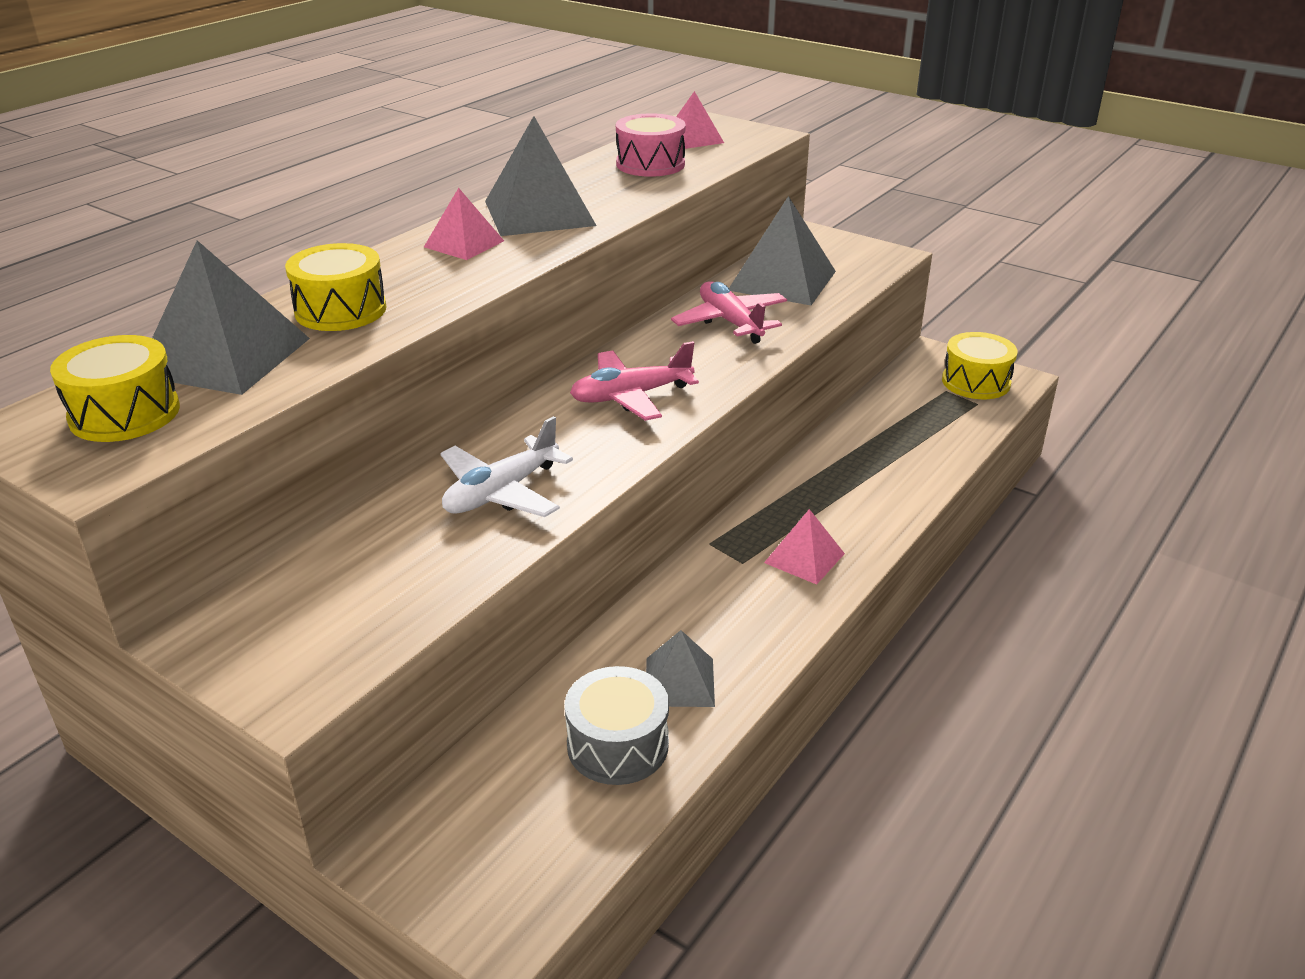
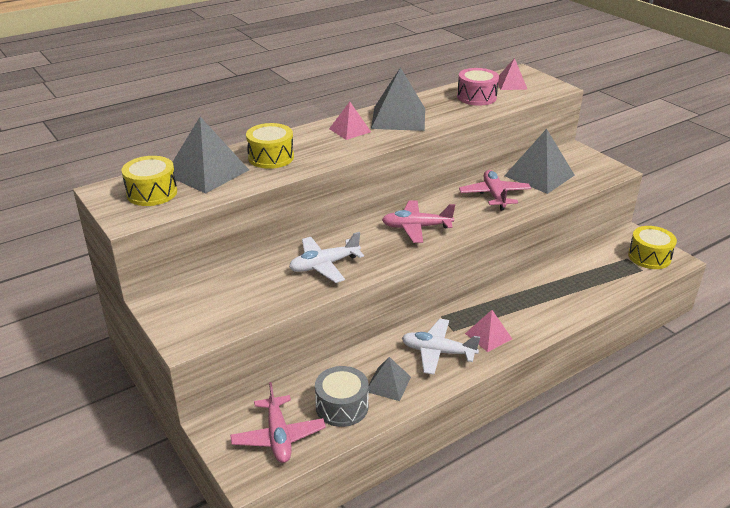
camera: 20 degrees right, 0 degrees up
none -> pink plane [230,382,326,463]
none -> white plane [402,318,480,375]

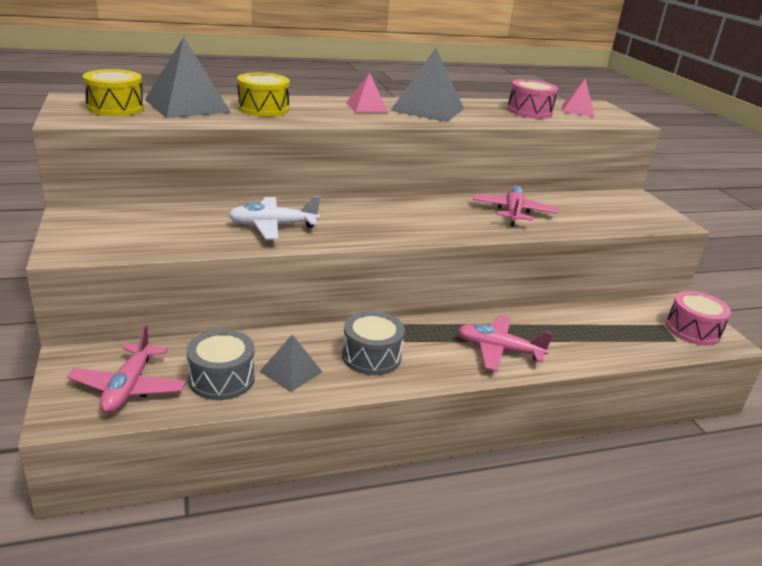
camera: 15 degrees right, 5 degrees down
pink plane [382,200,455,243] -> pink plane moved to [457,315,553,371]
white plane [402,318,480,375] -> grey drum [342,311,405,375]
pink pyramid [465,310,512,352] -> none
grey pyramid [504,129,575,194] -> none
yellow drum [628,226,677,269] -> pink drum [666,291,731,345]

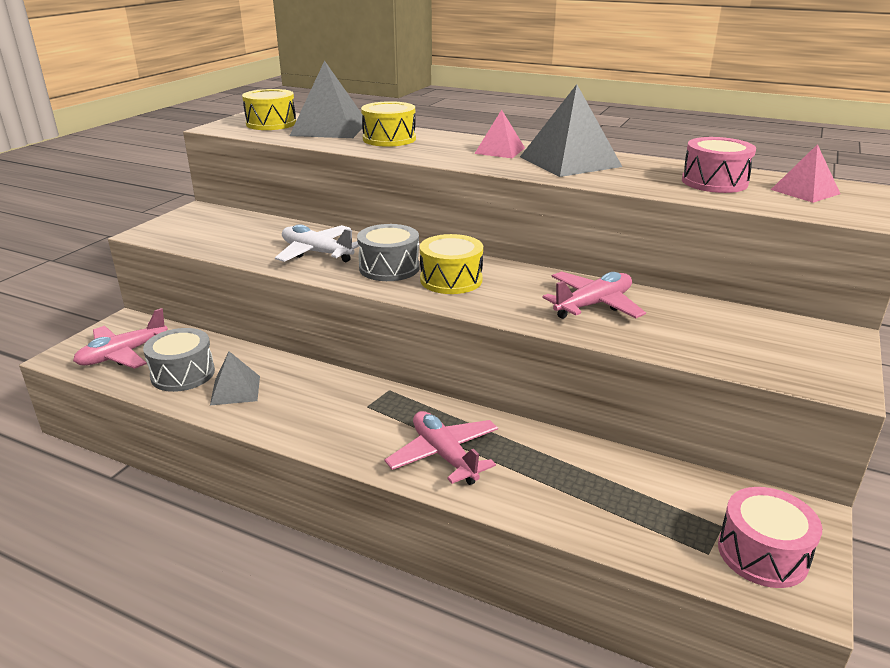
camera: 45 degrees right, 0 degrees up
grey drum [342,311,405,375] -> grey drum moved to [357,224,420,281]
none -> yellow drum [420,234,483,294]

